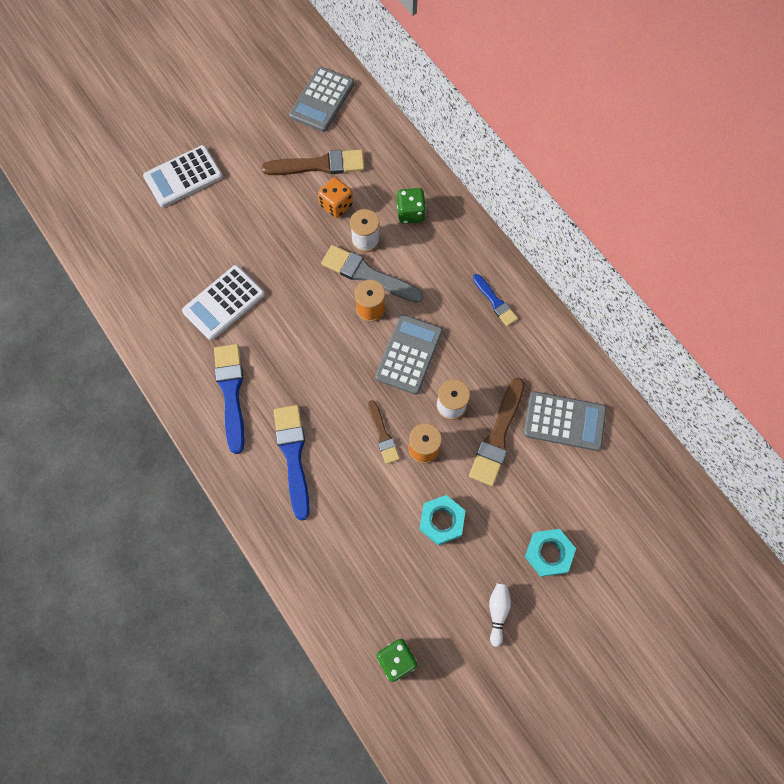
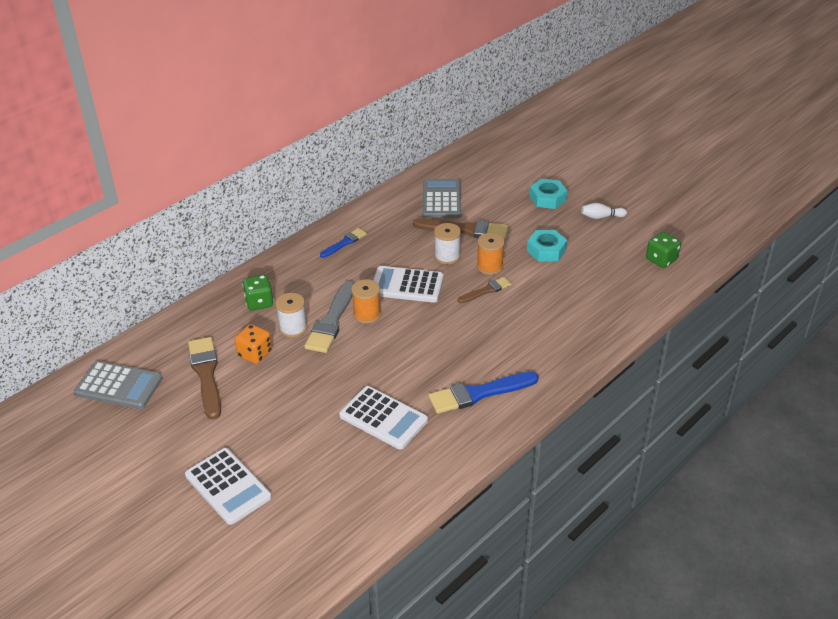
camera: 100 degrees left, 30 degrees down
blue brush [274,405,310,520] -> none
grey calculator [375,314,443,395] -> white calculator [373,266,444,303]

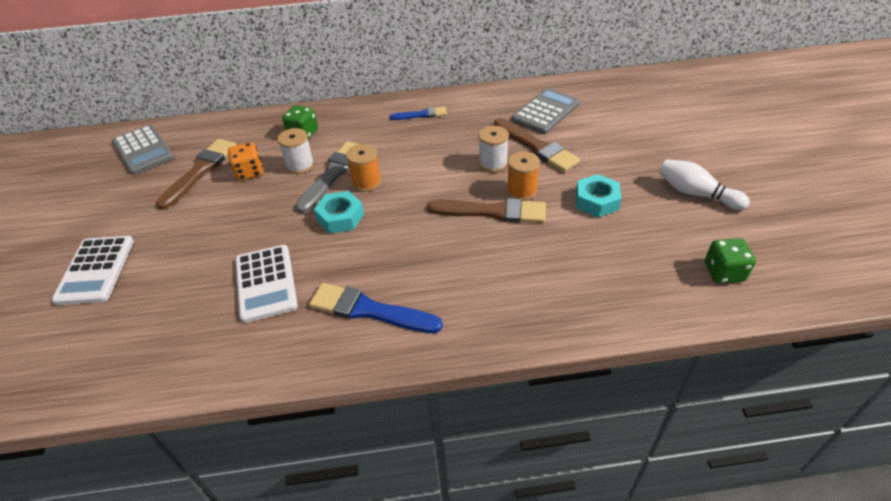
camera: 40 degrees right, 5 degrees up
grey brush [304,281,354,353] -> grey brush turned 150 degrees clockwise [295,141,359,213]
white calculator [373,266,444,303] -> none
brown brush [457,277,512,303] -> brown brush [427,198,546,223], size x1.71
turquoise nut [529,179,567,209] -> turquoise nut moved to [314,191,364,233]
white bowling pin [581,203,627,219] -> white bowling pin [659,159,750,210], size x1.54

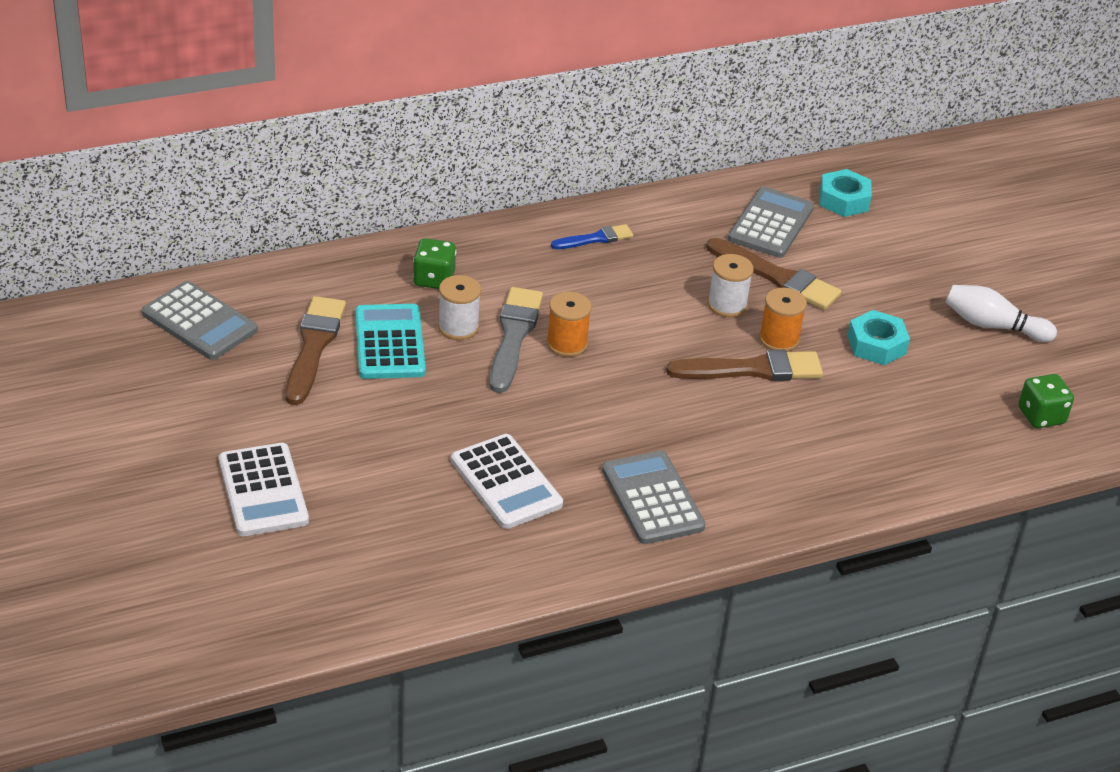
camera: 20 degrees left, 5 degrees down
orange dice [228,142,263,181] -> turquoise calculator [355,304,426,379]
blue brush [309,283,443,333] -> grey calculator [602,450,706,544]
turquoise nut [314,191,364,233] -> turquoise nut moved to [820,169,872,217]

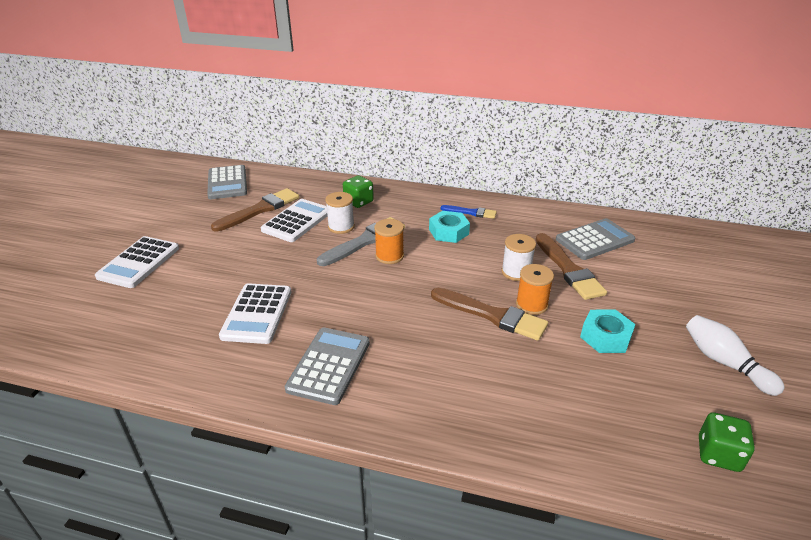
camera: 40 degrees right, 5 degrees down
turquoise calculator [355,304,426,379] -> white calculator [261,199,327,242]
turquoise nut [820,169,872,217] -> turquoise nut moved to [429,211,470,243]

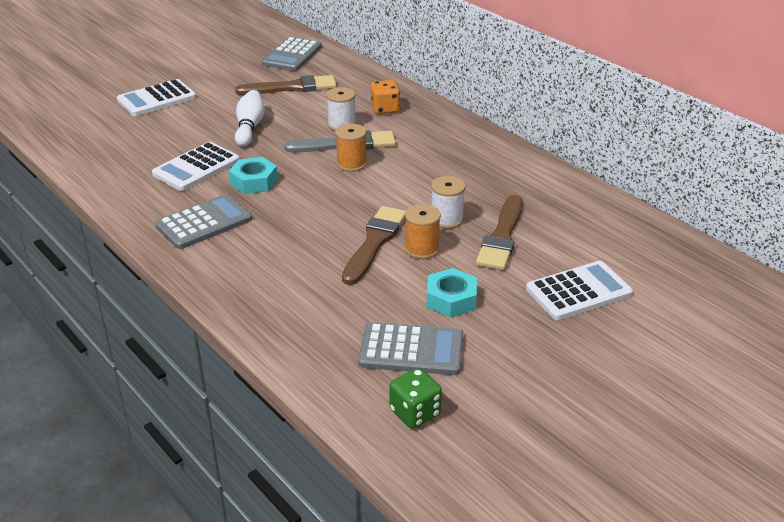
camera: 35 degrees right, 0 degrees up
white calculator [261,199,327,242] -> white calculator moved to [526,261,633,320]
green dice [343,175,374,208] -> orange dice [371,80,400,114]
turquoise nut [429,211,470,243] -> turquoise nut moved to [229,157,278,194]
brown brush [431,288,548,341] -> brown brush turned 135 degrees counterclockwise [342,206,406,285]
blue brush [441,205,497,219] -> none
grey calculator [556,218,636,260] -> grey calculator moved to [358,322,463,375]
white bowling pin [686,315,785,396] -> white bowling pin moved to [235,90,265,147]

